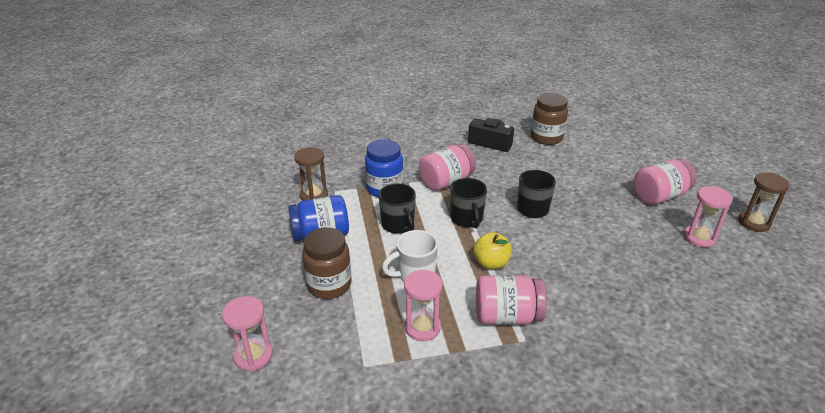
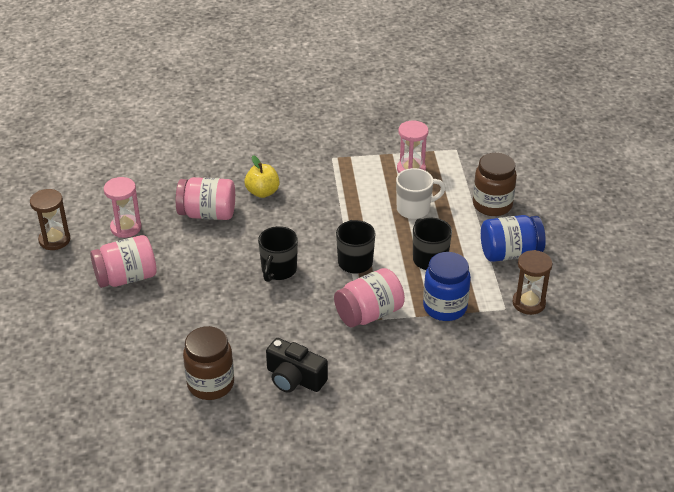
camera: 175 degrees left, 5 degrees up
pink hourglass [222,296,273,371] -> none
yellow apple [473,232,511,269] -> yellow apple moved to [244,155,280,198]
pink jar [476,275,547,325] -> pink jar moved to [176,177,235,220]

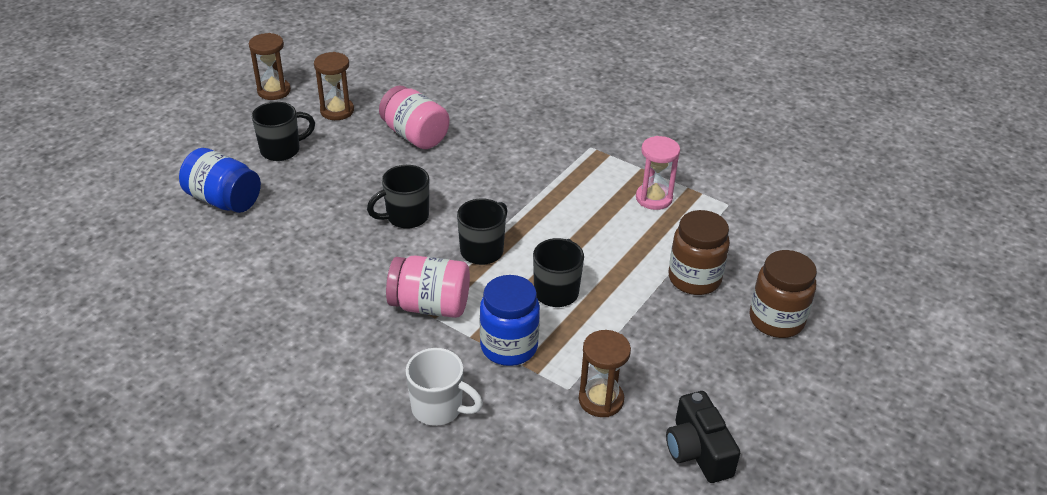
camera: 40 degrees right, 0 degrees up
pink jar [90,235,157,288] -> black mug [252,102,315,161]
pink hourglass [104,177,142,238] -> brown hourglass [314,52,354,120]
brown jar [183,326,234,400] -> brown jar moved to [750,250,817,338]
yellow apple [244,155,280,198] -> none
black camera [266,338,328,393] -> black camera moved to [666,391,740,483]
white mug [396,168,446,219] -> white mug moved to [406,348,483,426]
blue jar [481,215,546,262] -> blue jar moved to [179,148,261,213]

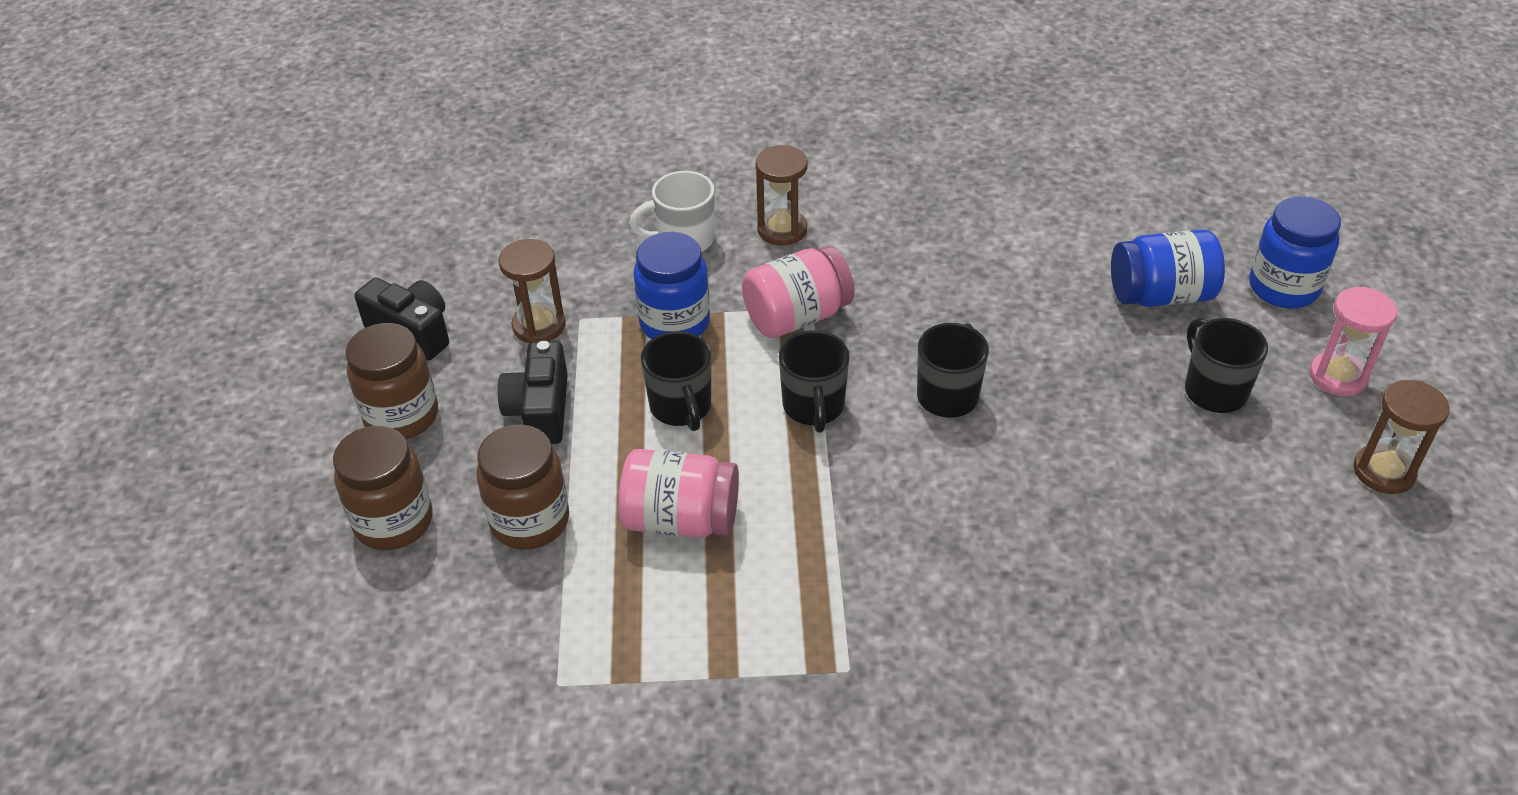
camera: 145 degrees right, 5 degrees up
black mug [252,102,315,161] -> black mug turned 135 degrees clockwise [1185,318,1268,413]
brown hourglass [314,52,354,120] -> brown hourglass moved to [756,145,808,246]
pink jar [379,85,450,149] -> pink jar moved to [619,449,739,538]
pink hourglass [636,136,680,210] -> pink hourglass moved to [1310,287,1397,396]
none -> brown jar [346,323,438,439]
none -> black camera [498,341,568,444]
none -> blue jar [1249,196,1341,308]

